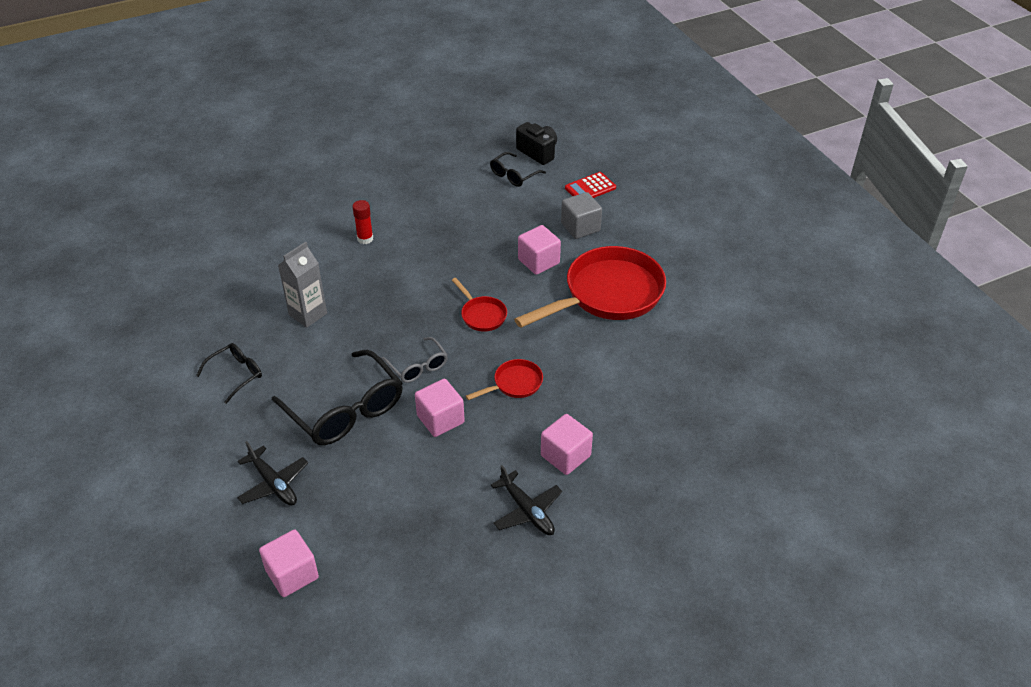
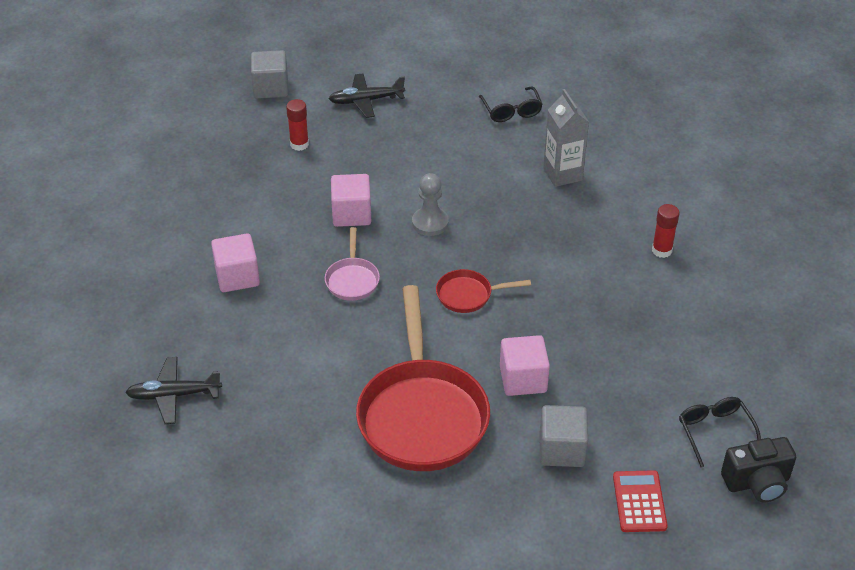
camera: 120 degrees right, 0 degrees up
pink cube [259,530,319,597] -> grey cube [251,50,289,99]
black glasses [272,350,403,445] -> none
grey glasses [382,337,448,383] -> grey pawn [412,173,449,236]
red pan [466,359,543,400] -> pink pan [325,227,380,301]
black plane [491,465,562,535] -> black plane moved to [125,357,222,424]
none -> red glue stick [286,99,309,151]

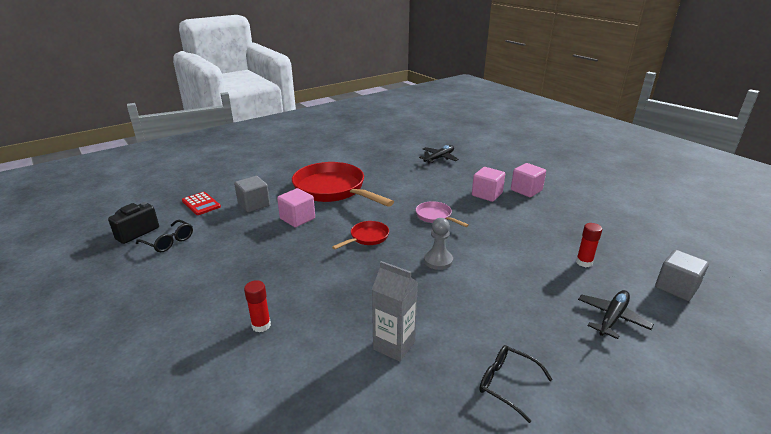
camera: 140 degrees right, 15 degrees down
pink cube [331,174,371,227] -> pink cube moved to [511,163,546,197]

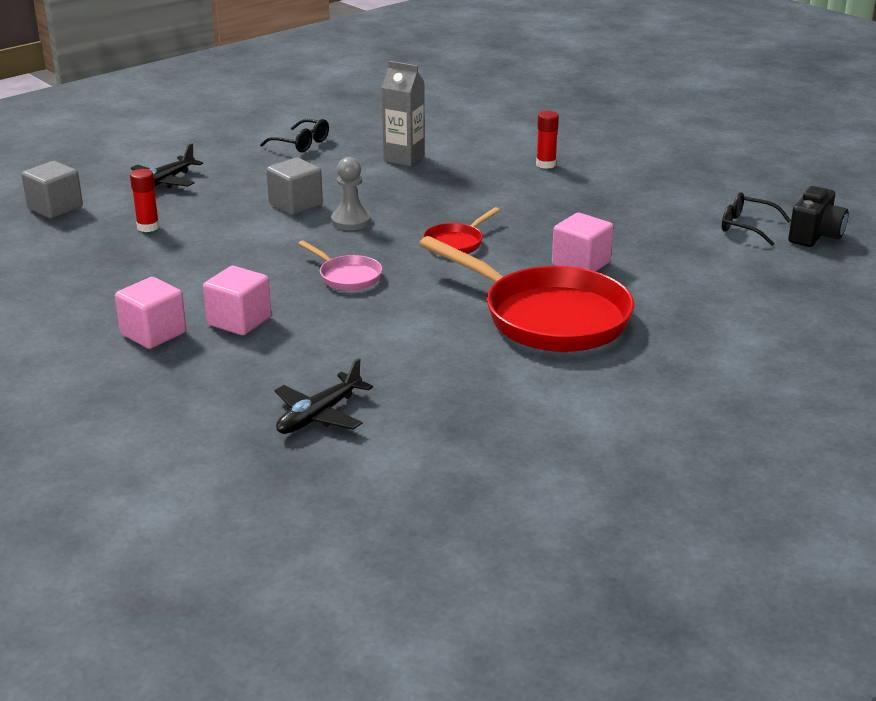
camera: 175 degrees right, 0 degrees up
red calculator [182,192,221,215] -> none
grey cube [234,176,270,212] -> grey cube moved to [266,158,323,215]

